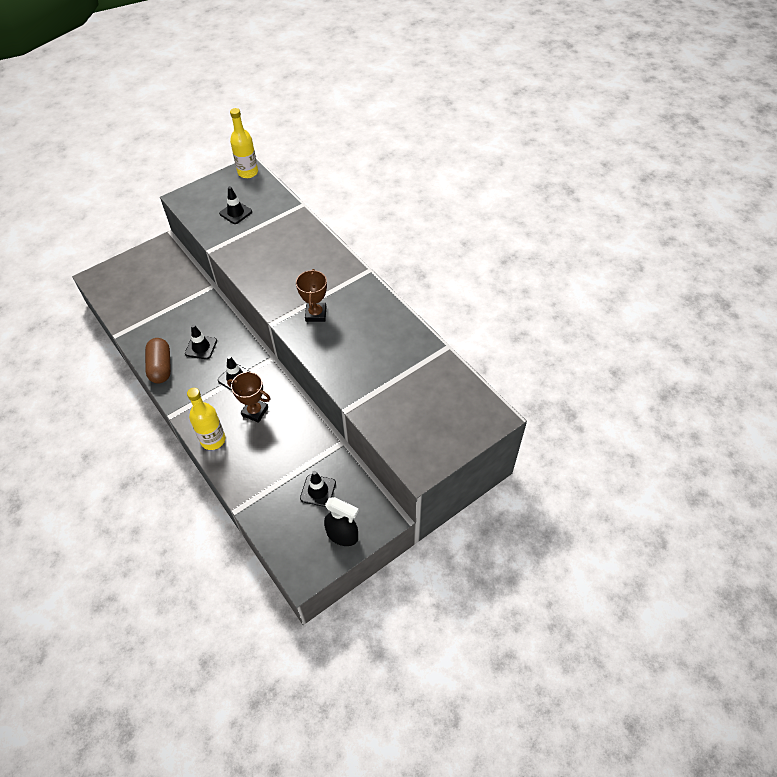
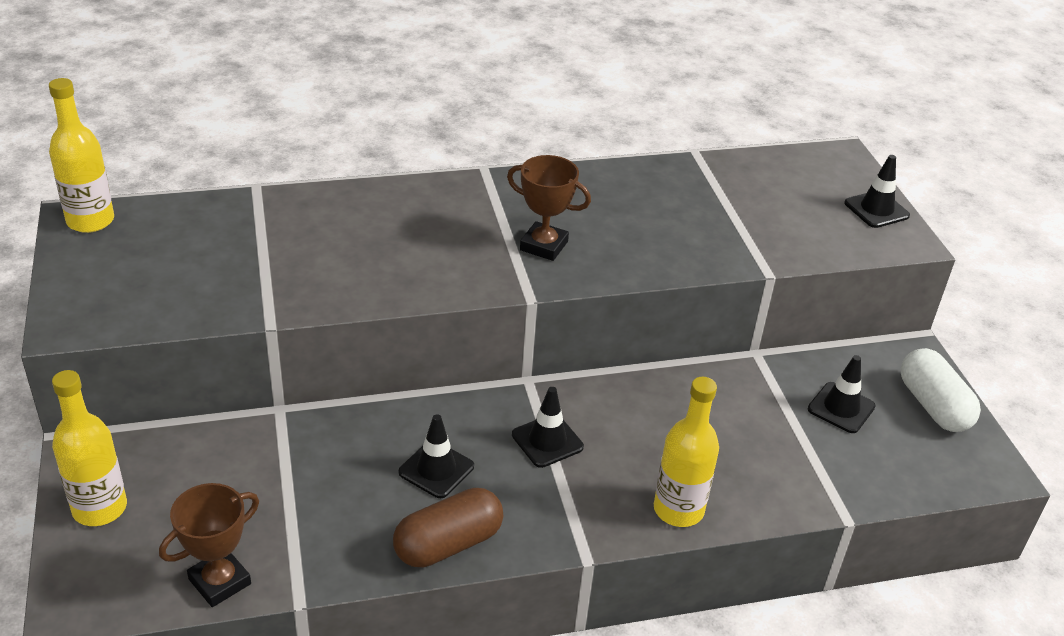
camera: 70 degrees left, 15 degrees down
brown capsule [145,338,171,383] -> brown capsule turned 45 degrees counterclockwise [393,488,503,568]
black traffic cone [219,186,252,224] -> black traffic cone moved to [844,155,910,228]
brown trophy [227,372,270,423] -> brown trophy moved to [159,483,259,607]
black spray bottle [324,497,359,546] -> white capsule [901,348,981,432]
none -> yellow bottle [52,370,127,526]

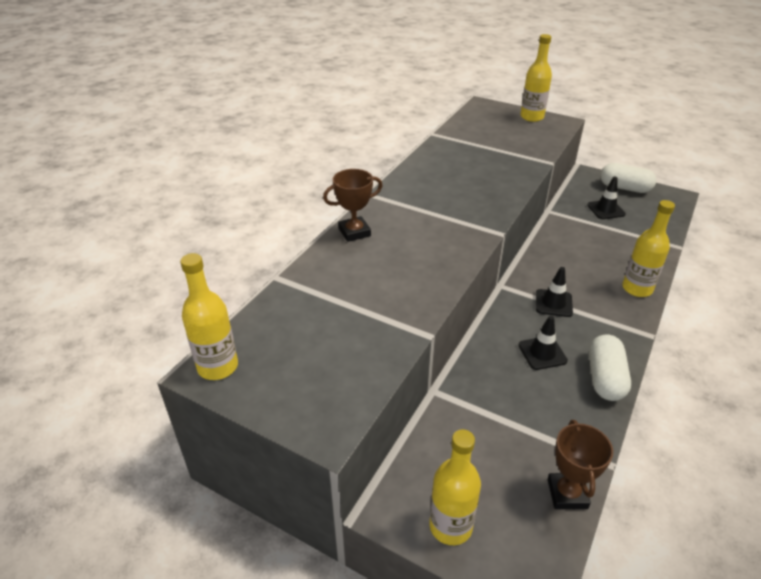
camera: 45 degrees left, 0 degrees up
brown capsule [393,488,503,568] -> white capsule [589,335,631,401]
brown trophy [507,155,591,261] -> brown trophy moved to [323,169,383,242]
black traffic cone [844,155,910,228] -> yellow bottle [520,34,552,122]

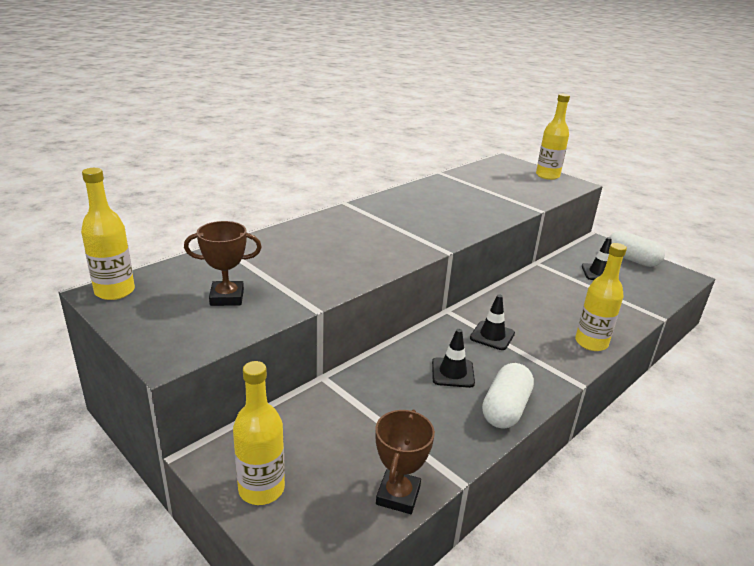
camera: 15 degrees right, 10 degrees down
brown trophy [323,169,383,242] -> brown trophy moved to [184,221,262,306]

